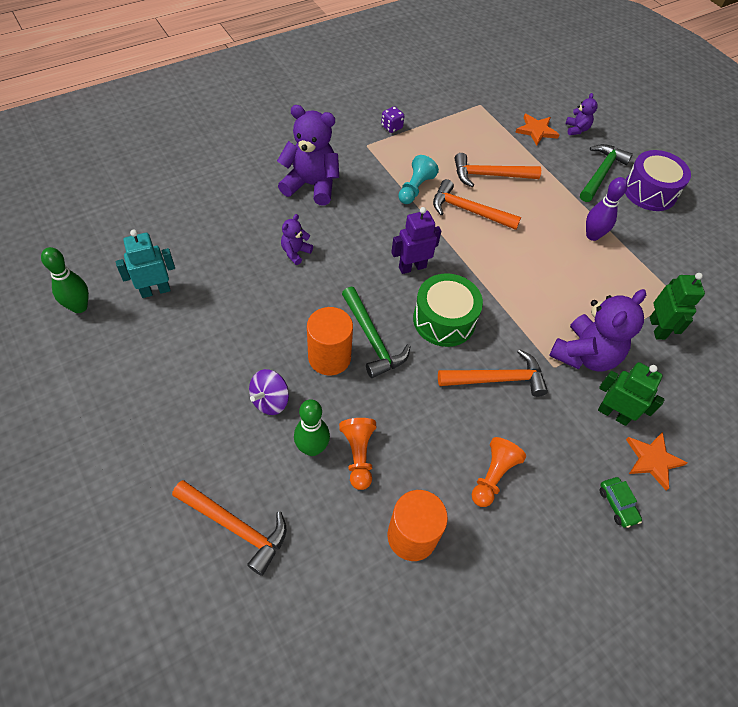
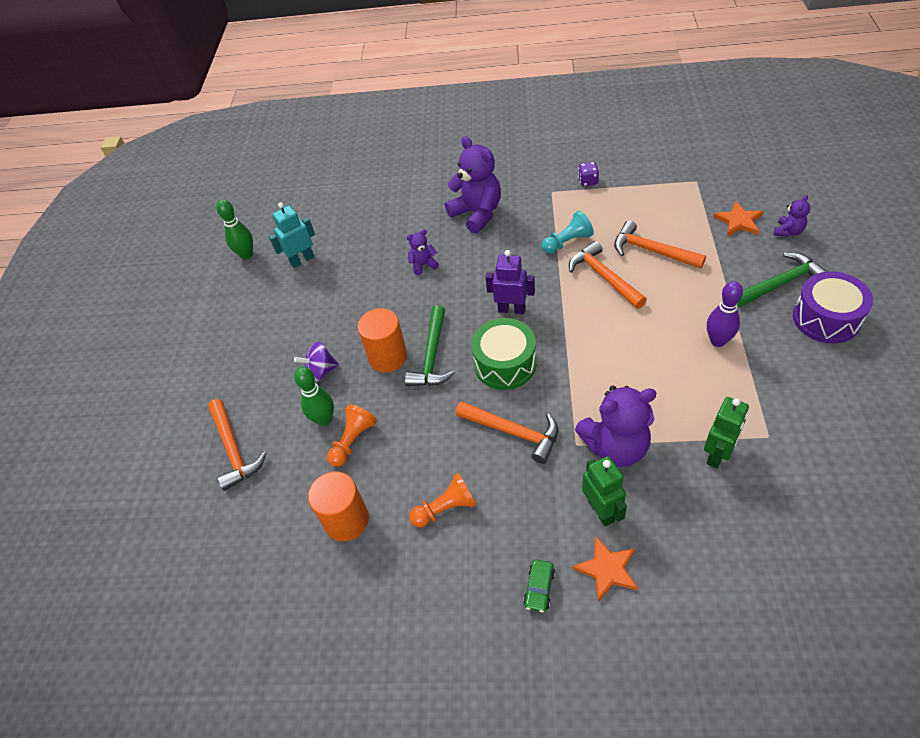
camera: 45 degrees right, 5 degrees down
turquoise robot [116,230,175,298] -> turquoise robot turned 45 degrees counterclockwise [269,202,315,268]

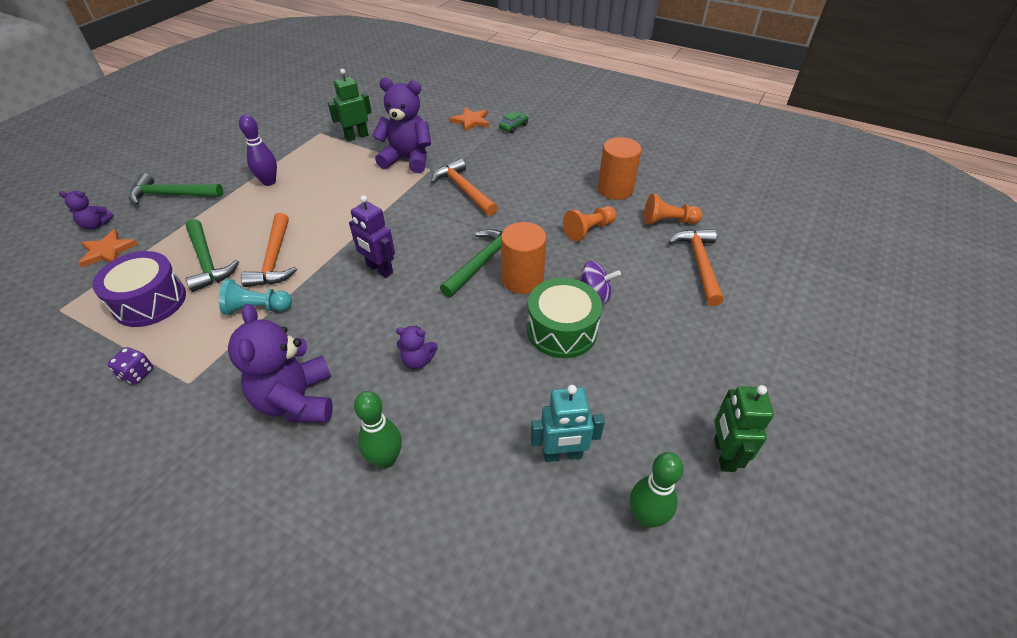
camera: 160 degrees left, 5 degrees down
green bowling pin [294,367,334,426] -> green bowling pin moved to [354,391,402,469]
orange pawn [409,473,477,528] -> orange pawn moved to [644,194,702,225]
green drum [471,318,536,390] -> green drum moved to [527,278,602,358]
green robot [582,456,627,526] -> green robot moved to [714,385,774,472]
orange hammer [614,220,706,269] -> green hammer [186,219,239,292]
purple teddy bear [774,195,810,237] -> purple teddy bear turned 150 degrees counterclockwise [59,191,114,230]
purple drum [793,271,873,344] -> purple drum moved to [92,251,186,327]

